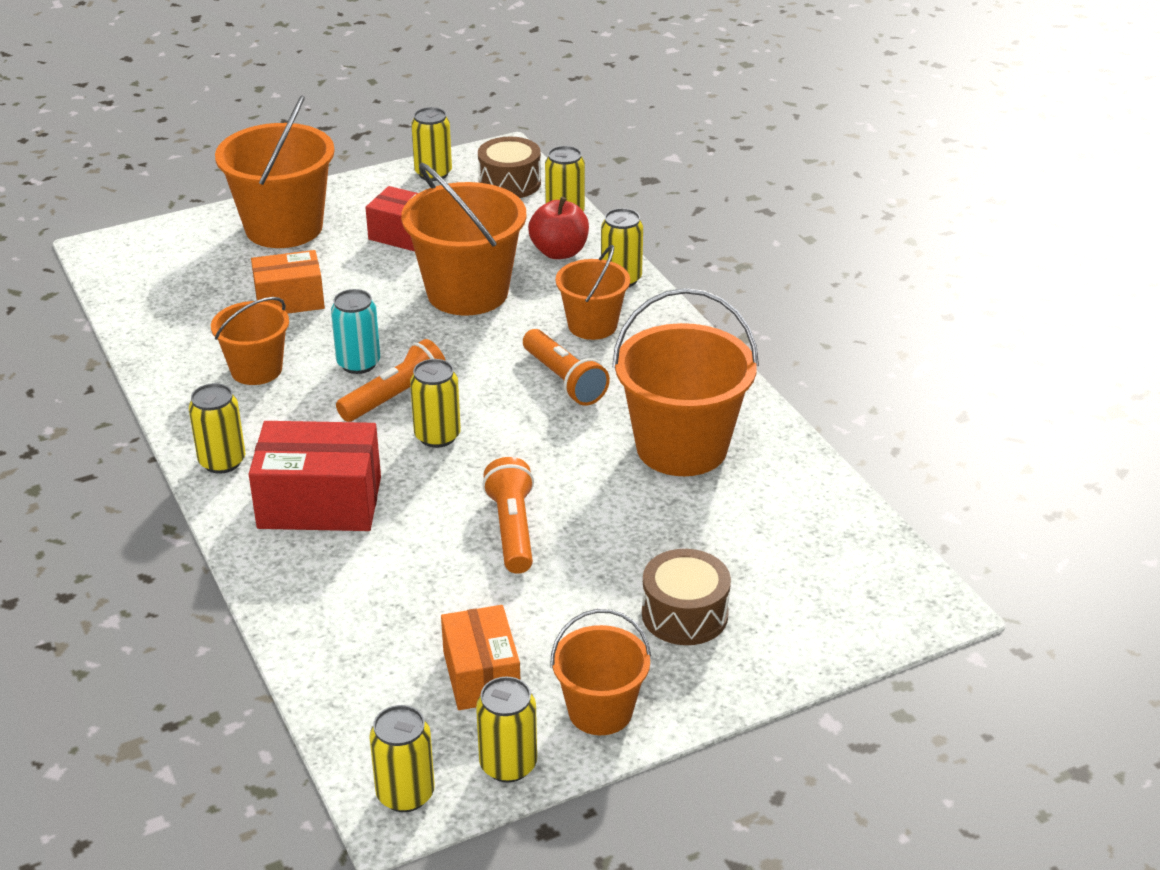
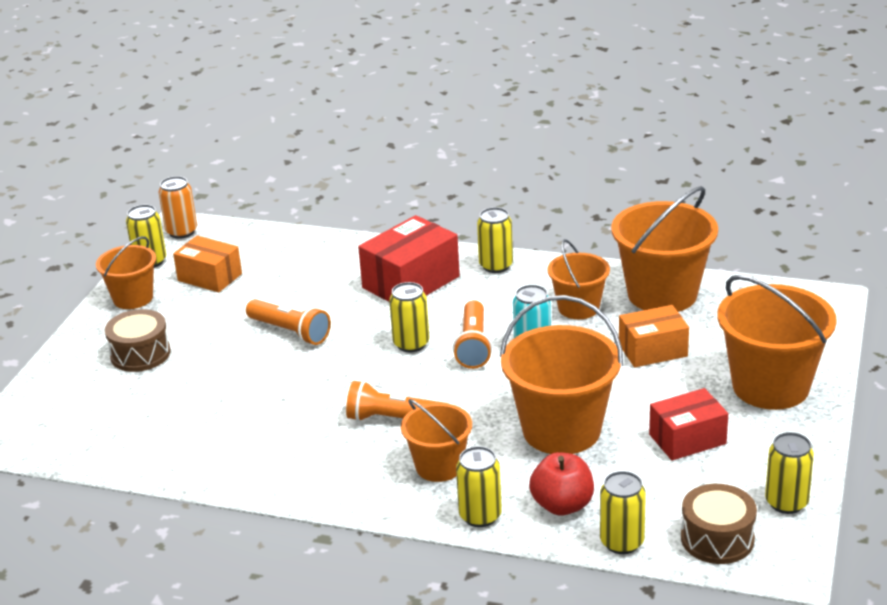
camera: 135 degrees right, 5 degrees down
orange box [251,250,325,314] -> orange box turned 45 degrees clockwise [619,305,689,367]
yellow can [369,705,435,812] -> orange can [159,176,197,239]
orange bucket [612,288,759,476] -> orange bucket moved to [611,186,718,312]

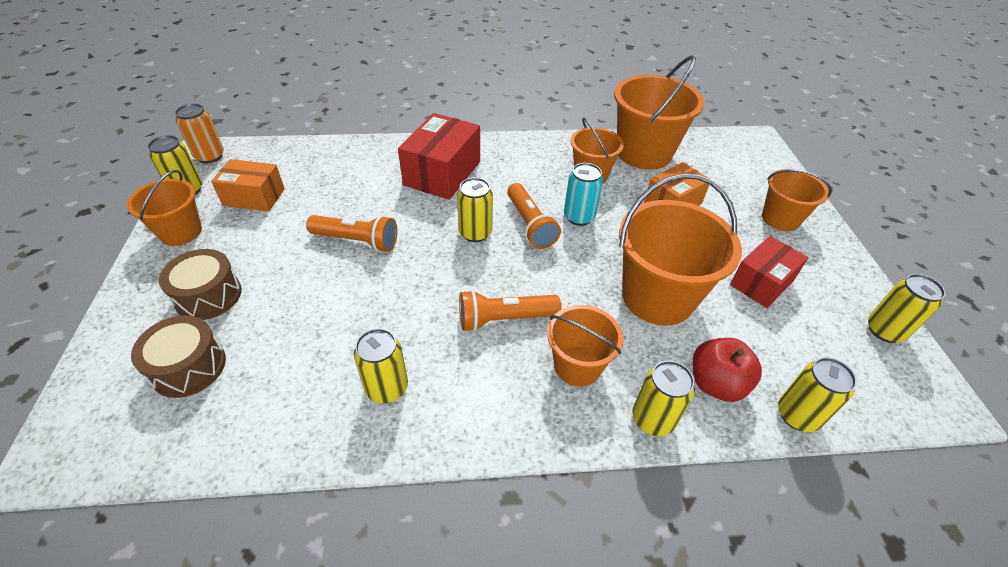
camera: 25 degrees left, 15 degrees up
yellow can [477,207,513,273] -> yellow can moved to [354,328,408,403]
brown drum [681,484,757,564] -> brown drum moved to [131,315,226,398]
orange bucket [717,275,837,410] -> orange bucket [762,169,832,231], size x0.59

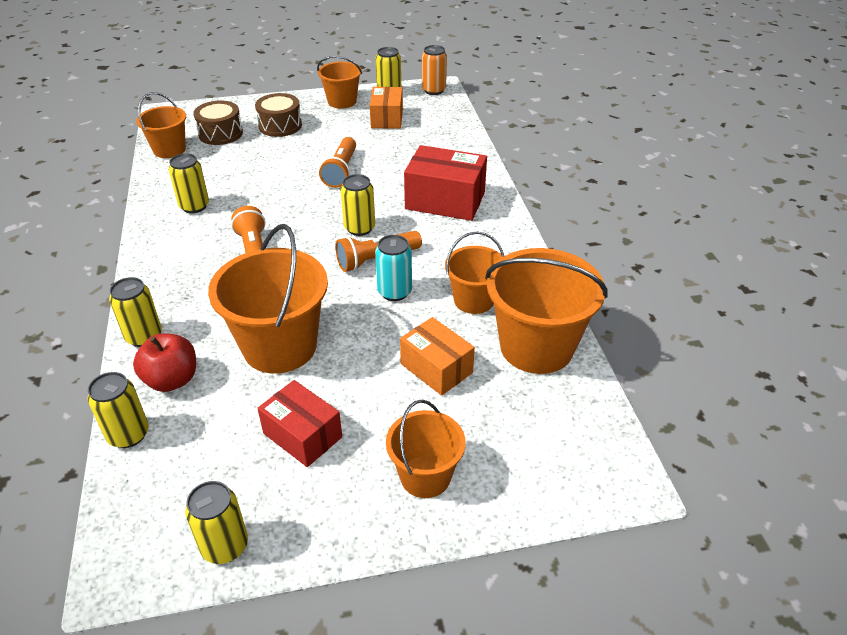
camera: 85 degrees right, 5 degrees down
orange bucket [547,305,624,387] -> orange bucket moved to [136,92,186,158]

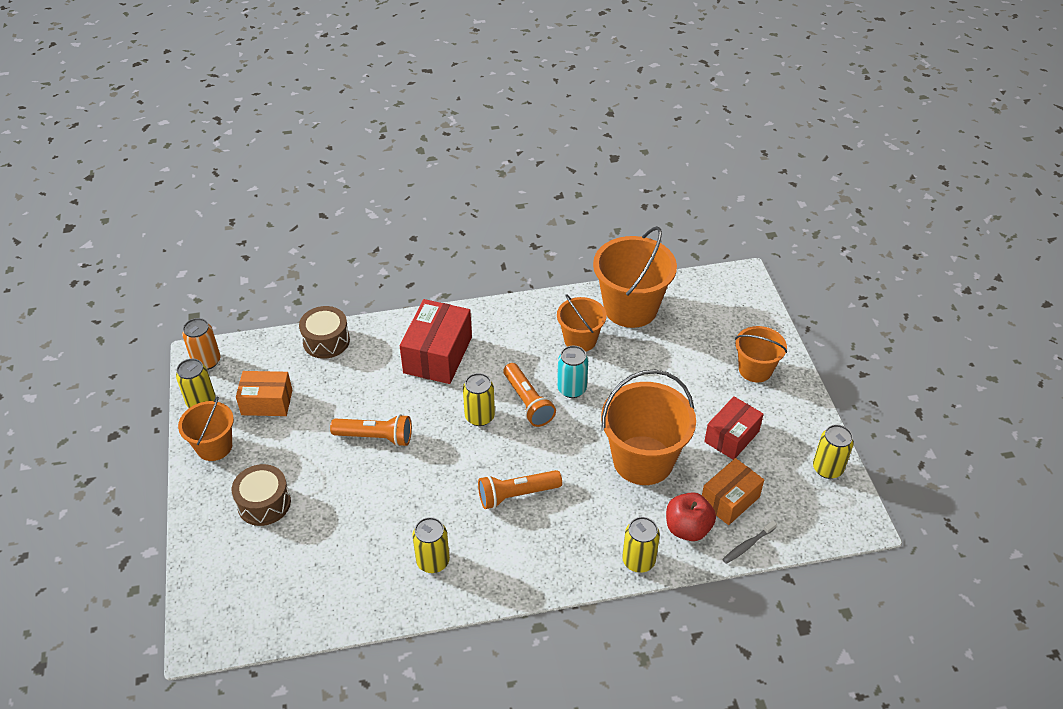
camera: 90 degrees left, 5 degrees up
yellow can [87,372,149,448] -> grey toothbrush [722,520,777,564]
orange bucket [136,92,186,158] -> none
brown drum [193,101,243,145] -> brown drum moved to [299,306,350,359]
orange box [400,317,475,396] -> orange box moved to [702,458,764,525]

